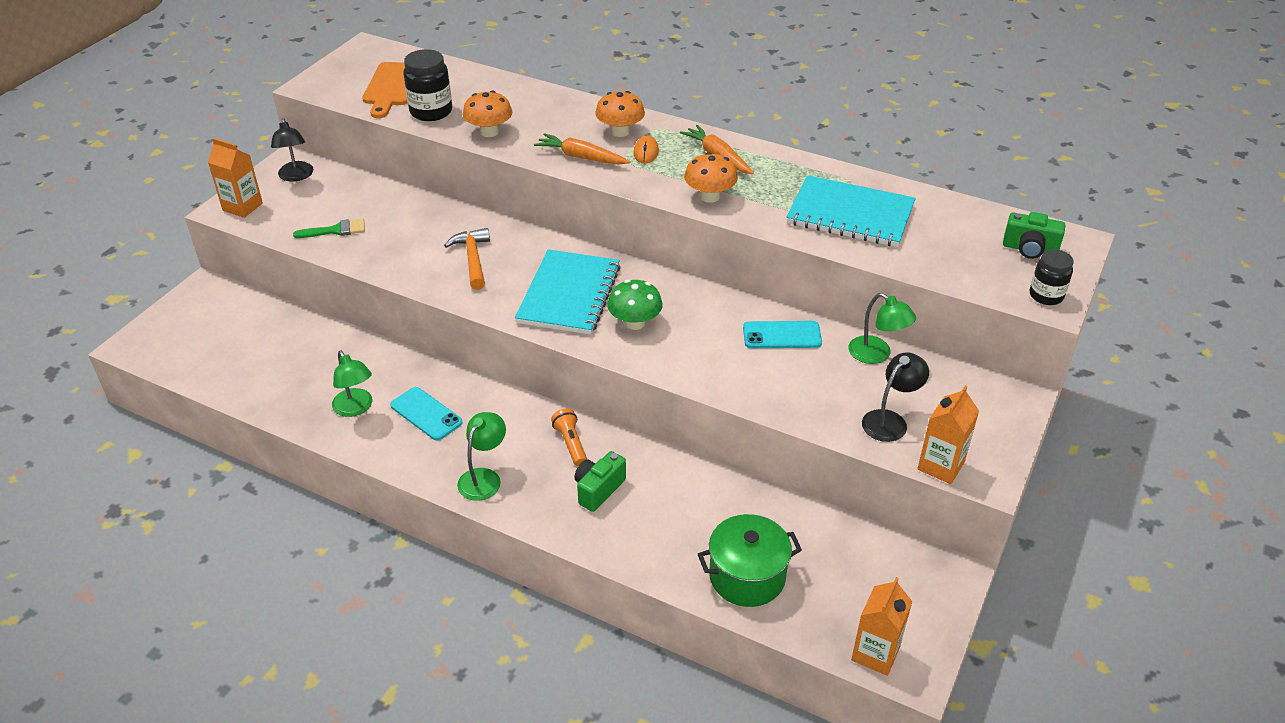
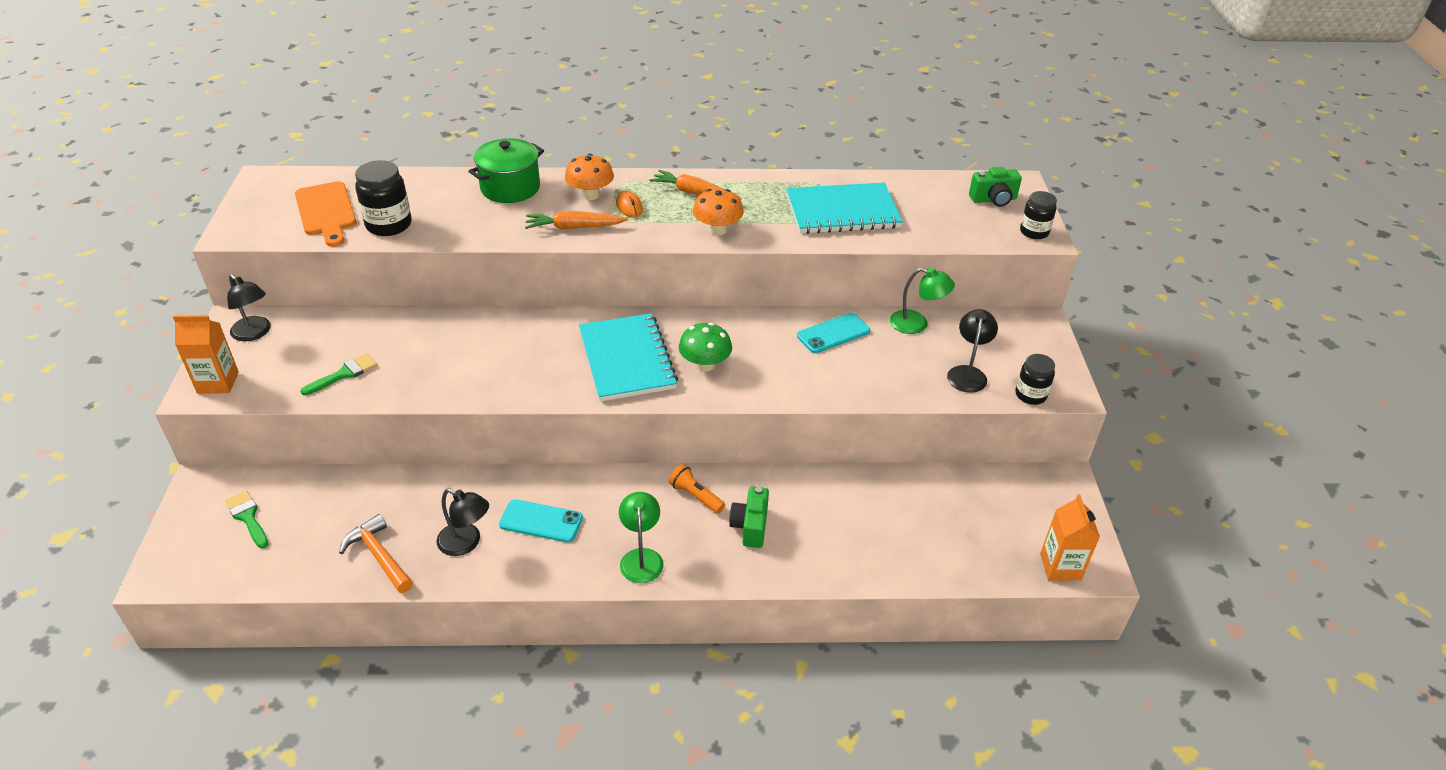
camera: 30 degrees left, 0 degrees up
green lamp [332,350,372,417] -> black lamp [437,488,489,556]
orange hammer [444,228,490,290] -> orange hammer moved to [339,514,413,593]
orange mushroom [463,91,512,137] -> none
green pot [698,514,802,607] -> green pot moved to [468,138,544,203]
orange carton [917,385,979,484] -> black jar [1015,354,1055,405]
none -> green brush [225,490,268,548]

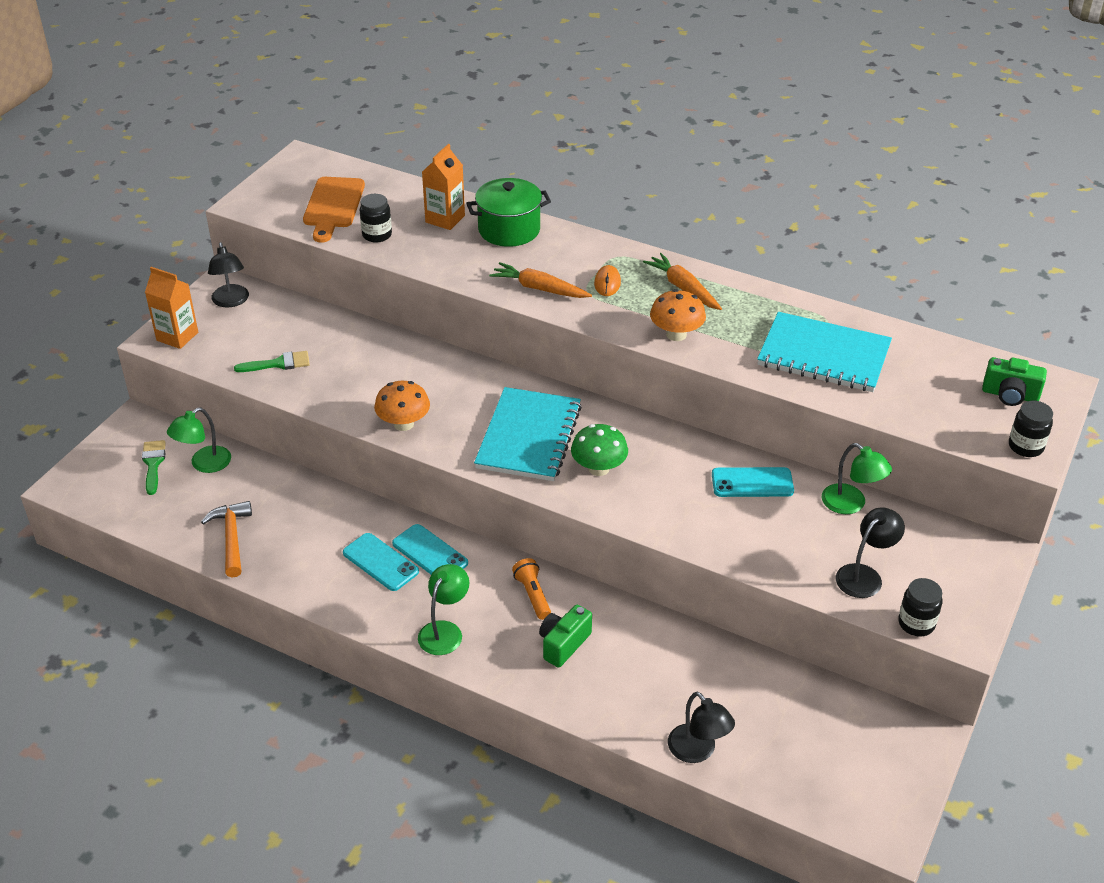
camera: 30 degrees right, 0 degrees up
black jar [355,160,412,236] -> black jar [360,194,392,243], size x0.65
black lamp [437,488,489,556] -> black lamp moved to [668,691,735,763]
orange mushroom [565,154,614,200] -> orange mushroom moved to [374,381,430,431]
orange carton [1040,494,1100,580] -> orange carton moved to [422,144,465,230]
none -> green lamp [167,408,231,473]
none -> turquoise phone [392,524,468,575]

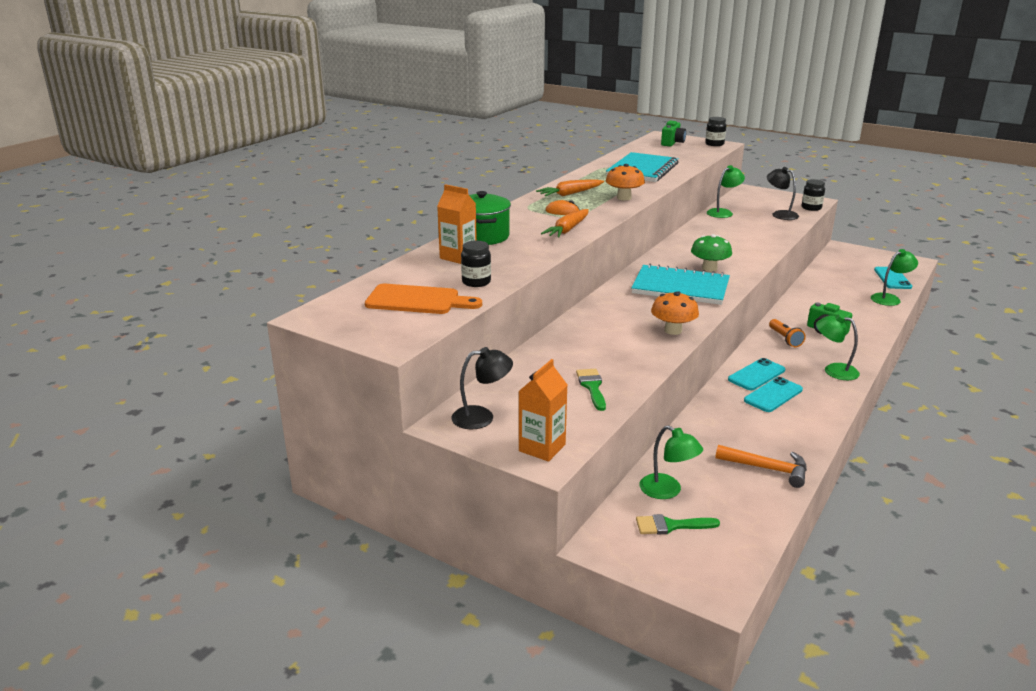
camera: 85 degrees left, 15 degrees down
orange hammer [201,501,252,578] -> orange hammer turned 150 degrees counterclockwise [715,445,807,488]
orange flashlight [512,558,551,620] -> orange flashlight turned 90 degrees counterclockwise [769,319,806,347]
black lamp [668,691,735,763] -> green lamp [871,249,918,306]
turquoise phone [712,467,794,497] -> turquoise phone moved to [874,267,912,289]

